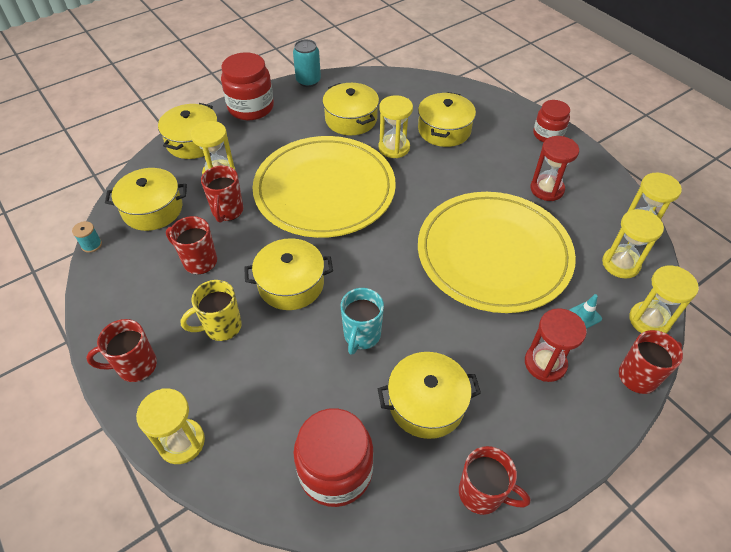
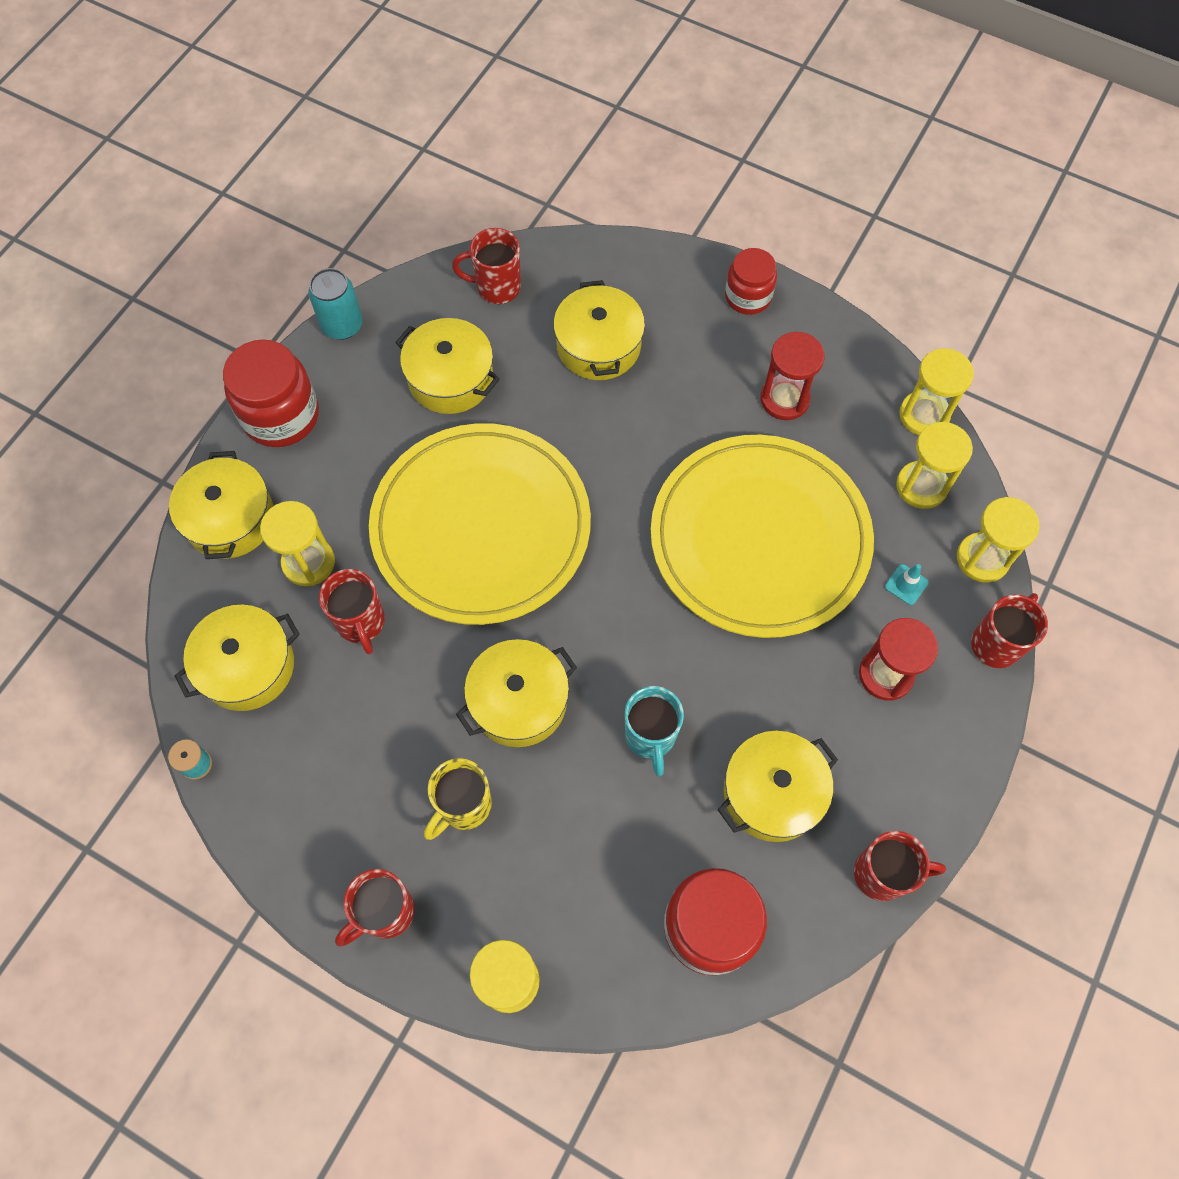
camera: 25 degrees left, 15 degrees up
red mug [166,216,217,274] -> red mug moved to [452,228,521,304]
yellow hourglass [379,95,413,158] -> none

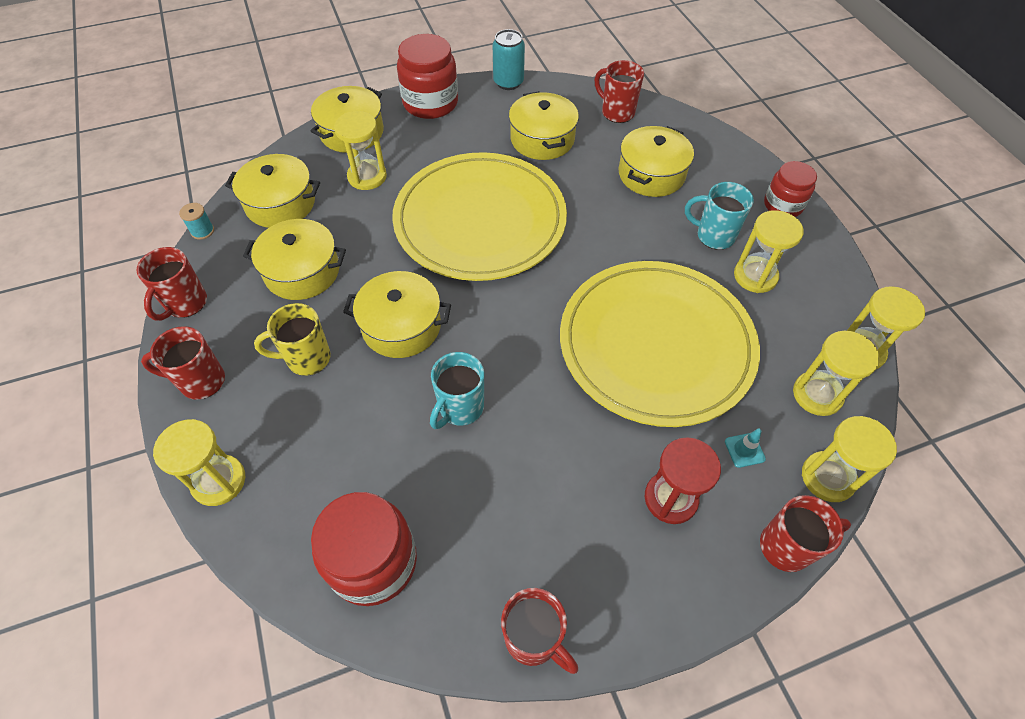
camera: 40 degrees right, 10 degrees down
red mug [319,569,385,654] -> red mug moved to [137,247,207,321]
yellow pot [718,731,838,842] -> yellow pot moved to [243,219,346,300]
red hourglass [760,332,825,420] -> yellow hourglass [734,210,804,293]
none -> turquoise mug [685,182,754,250]

